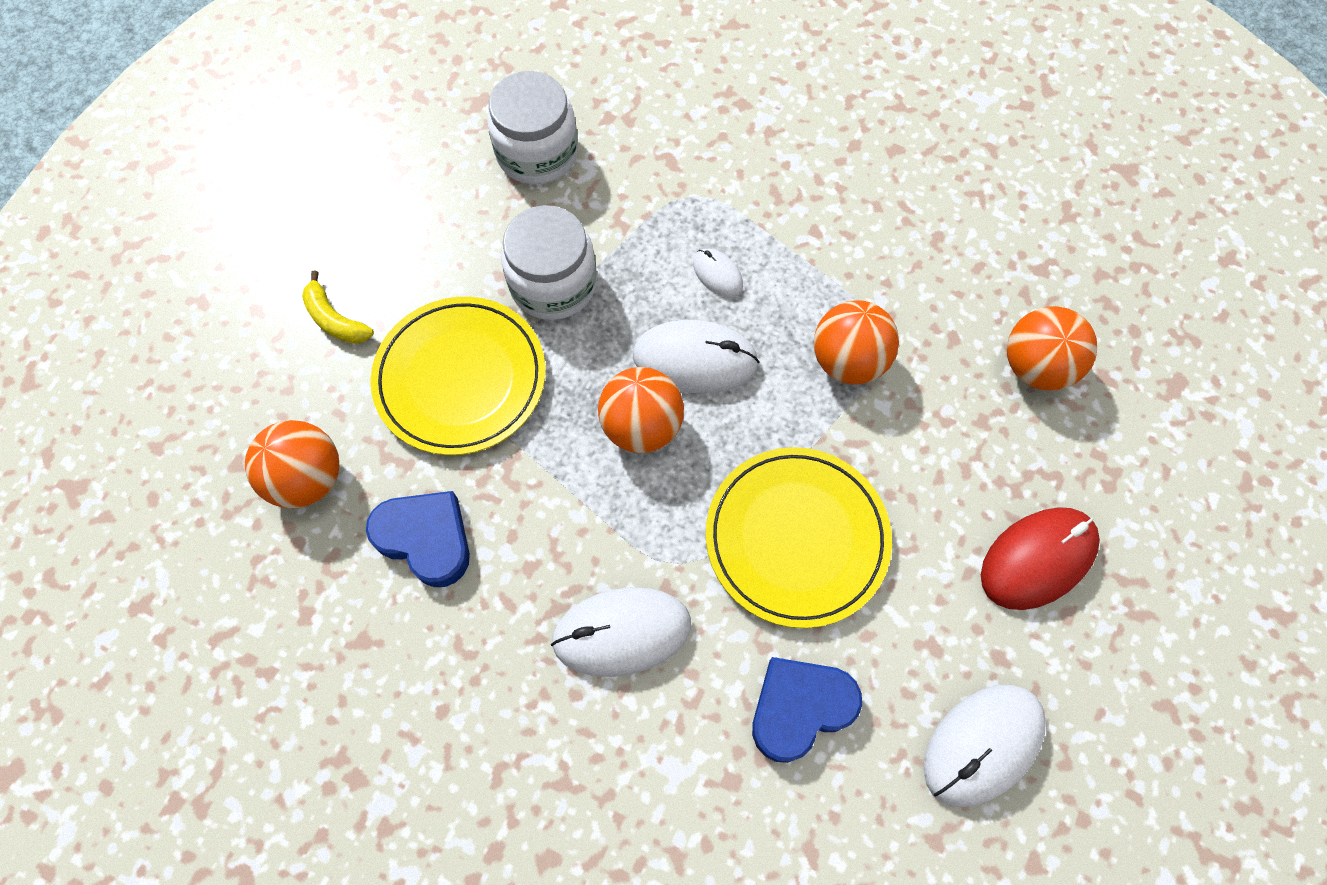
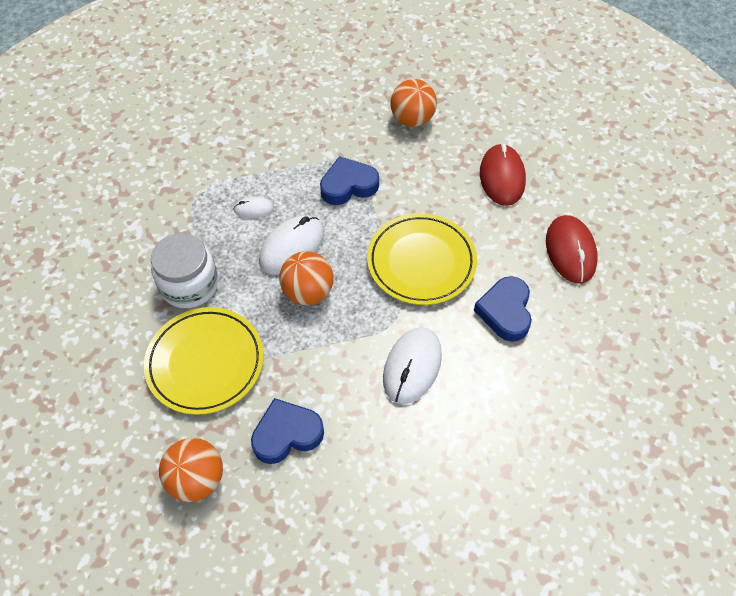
camera: 55 degrees left, 10 degrees down
yellow banana [302,271,374,344] -> none
white jar [487,71,578,184] -> none
orange ball [814,300,899,385] -> blue heart [320,156,379,205]
white mouse [923,685,1046,807] -> red mouse [546,215,598,284]

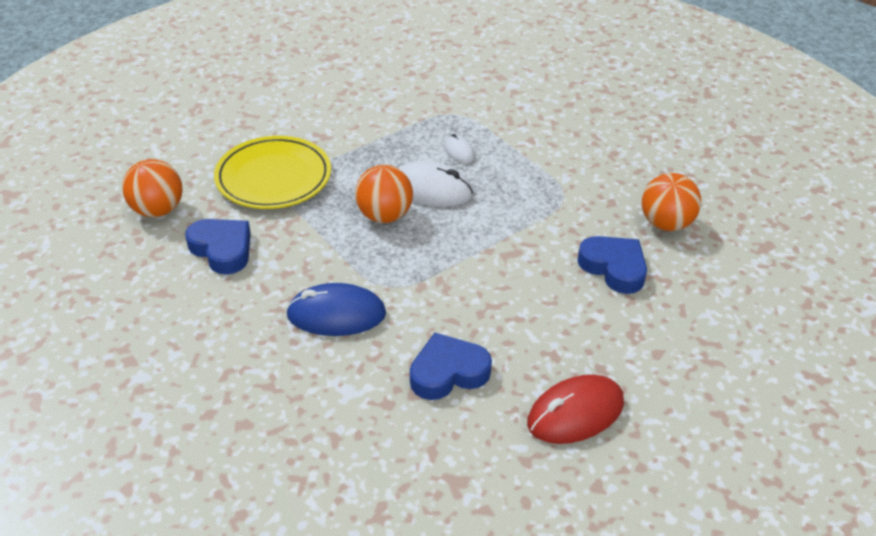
camera: 65 degrees right, 15 degrees down
white jar [151,233,218,308] -> none
blue heart [320,156,379,205] -> blue heart moved to [577,236,647,294]
yellow plate [367,213,477,305] -> none
white mouse [383,327,442,404] -> blue mouse [286,283,386,336]
red mouse [480,143,526,206] -> none

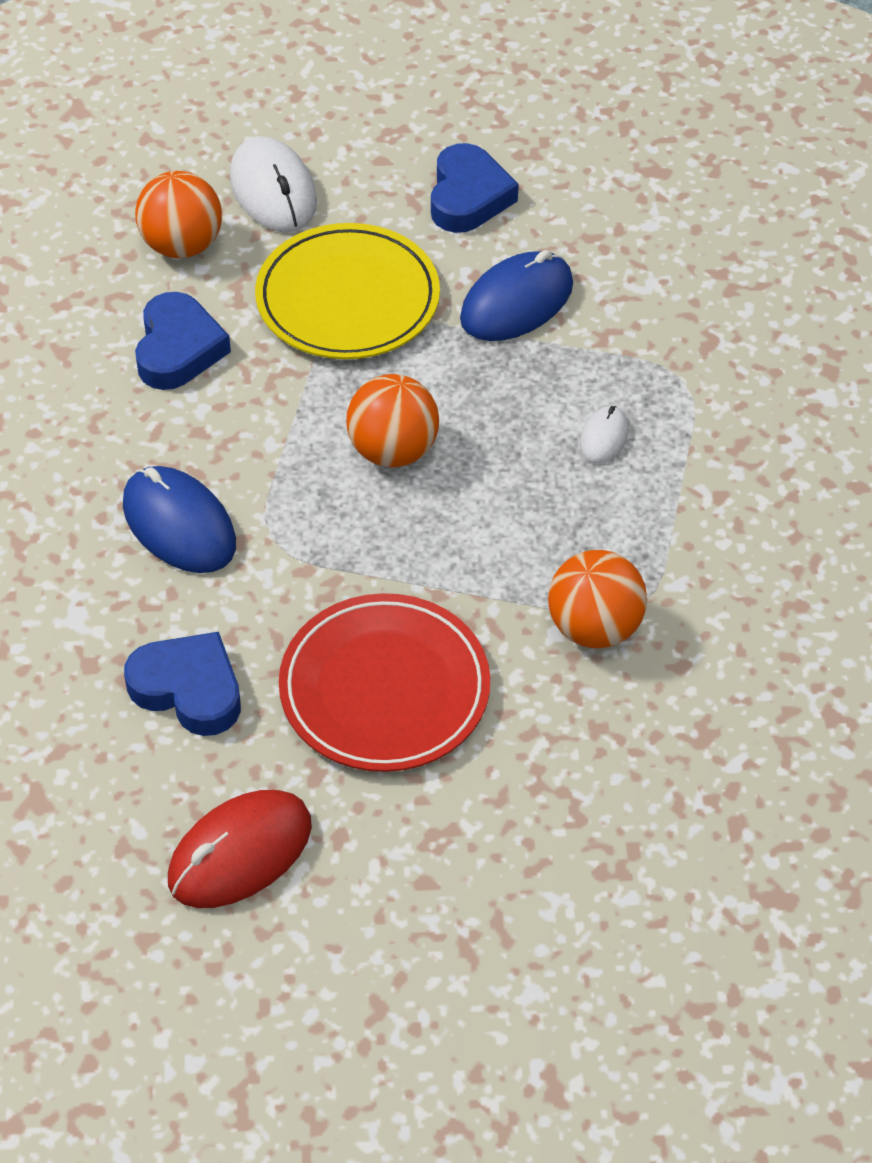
camera: 50 degrees right, 10 degrees up
white mouse [398,161,473,207] -> white mouse moved to [230,136,317,233]
red mouse [527,375,624,444] -> red mouse turned 60 degrees counterclockwise [168,790,312,908]
blue heart [577,236,647,294] -> blue heart moved to [431,143,519,233]
orange ball [642,173,701,231] -> orange ball moved to [548,550,647,648]
none -> red plate [279,593,490,772]
none -> blue mouse [460,250,573,341]

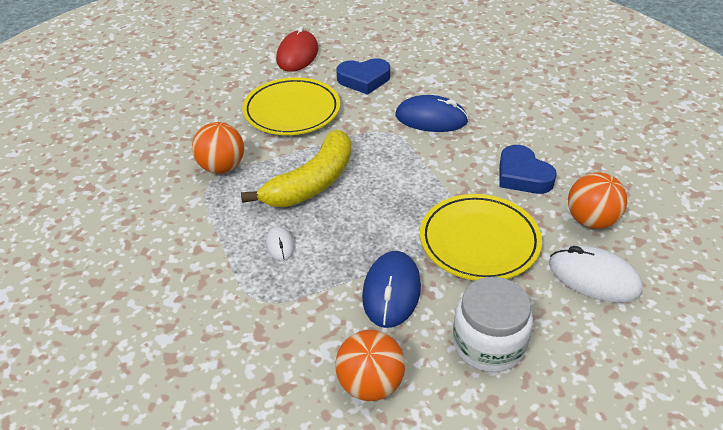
camera: 145 degrees right, 10 degrees down
red plate [279,593,490,772] -> yellow plate [243,77,340,135]
orange ball [346,374,439,467] -> orange ball moved to [335,330,405,401]
blue heart [431,143,519,233] -> white jar [453,277,533,372]
none -> yellow banana [241,130,351,207]

